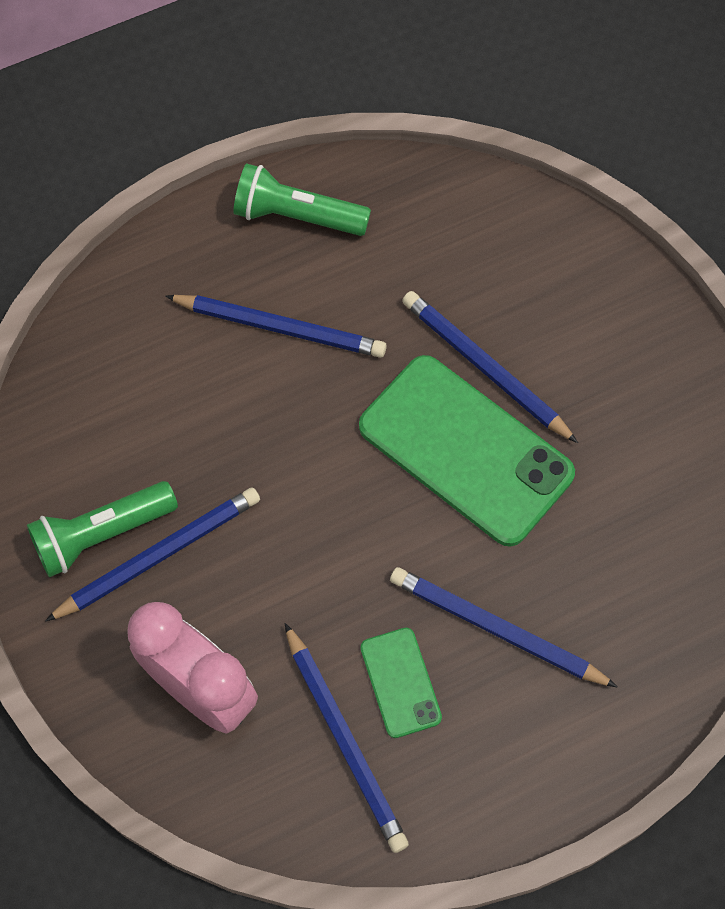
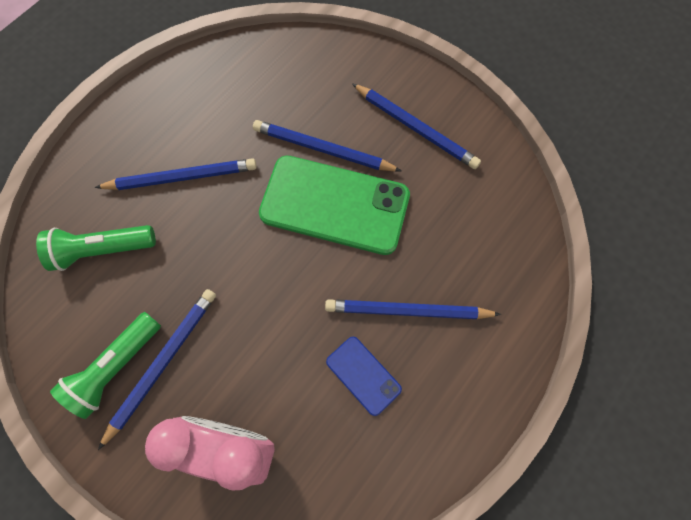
camera: 25 degrees left, 5 degrees up
green flashlight [233,163,371,236] -> green flashlight moved to [36,225,156,271]
blue pencil [285,623,409,853] -> blue pencil moved to [352,83,481,169]
green phone [360,628,442,738] -> blue phone [326,337,402,416]

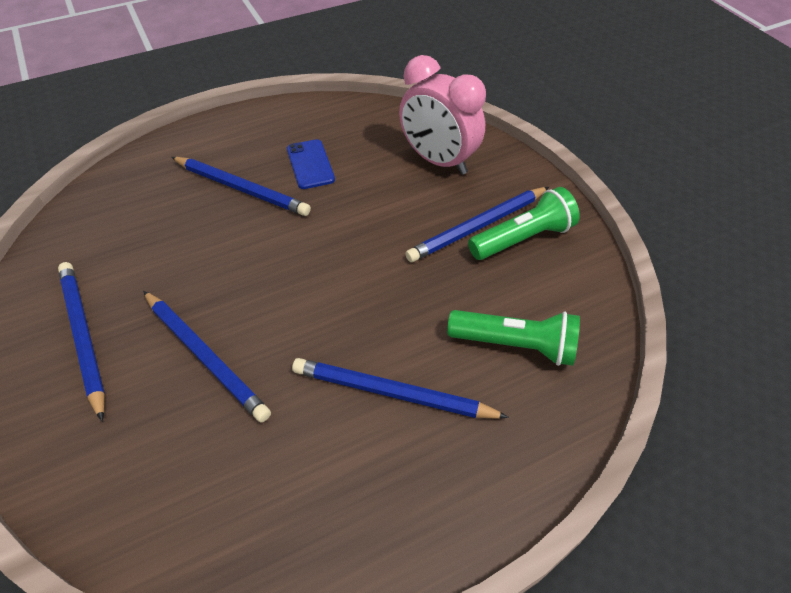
camera: 155 degrees left, 20 degrees down
green phone [259,156,410,255] -> none

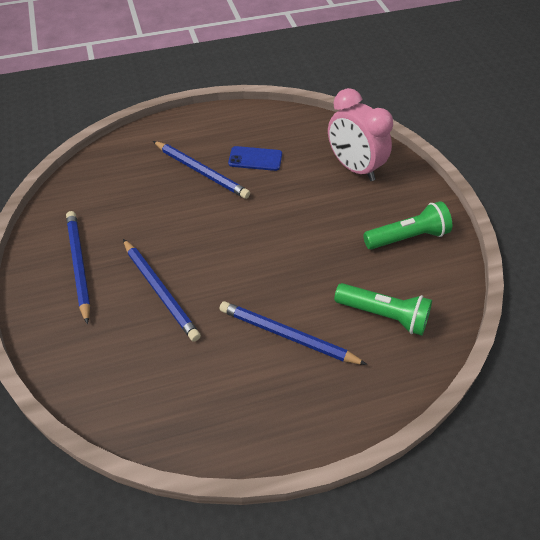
camera: 10 degrees right, 0 degrees up
blue phone [287,139,335,189] -> blue phone turned 75 degrees counterclockwise [228,146,282,171]
blue pencil [405,187,549,262] -> none

